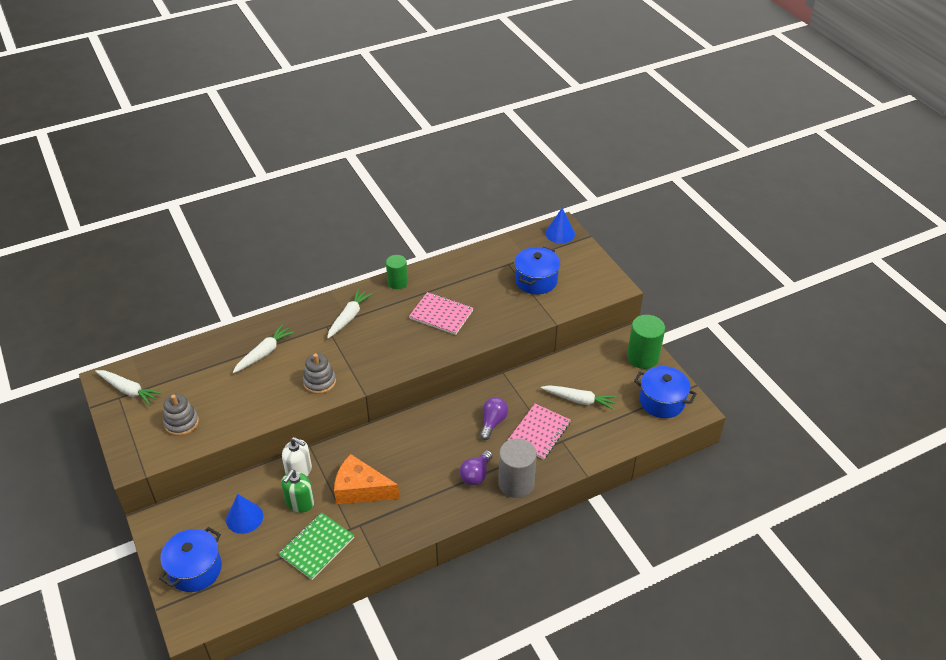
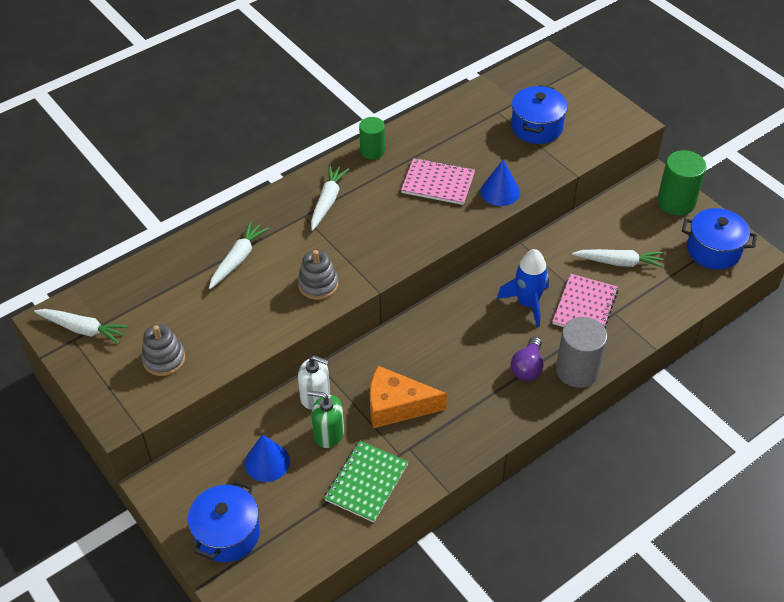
camera: 10 degrees left, 5 degrees up
green soap dispenser [281,470,314,513] -> green soap dispenser turned 90 degrees clockwise [308,391,344,448]
purple light bulb [480,397,508,440] -> blue rocket [497,249,549,328]
blue cone [545,208,575,243] -> blue cone moved to [480,159,520,206]

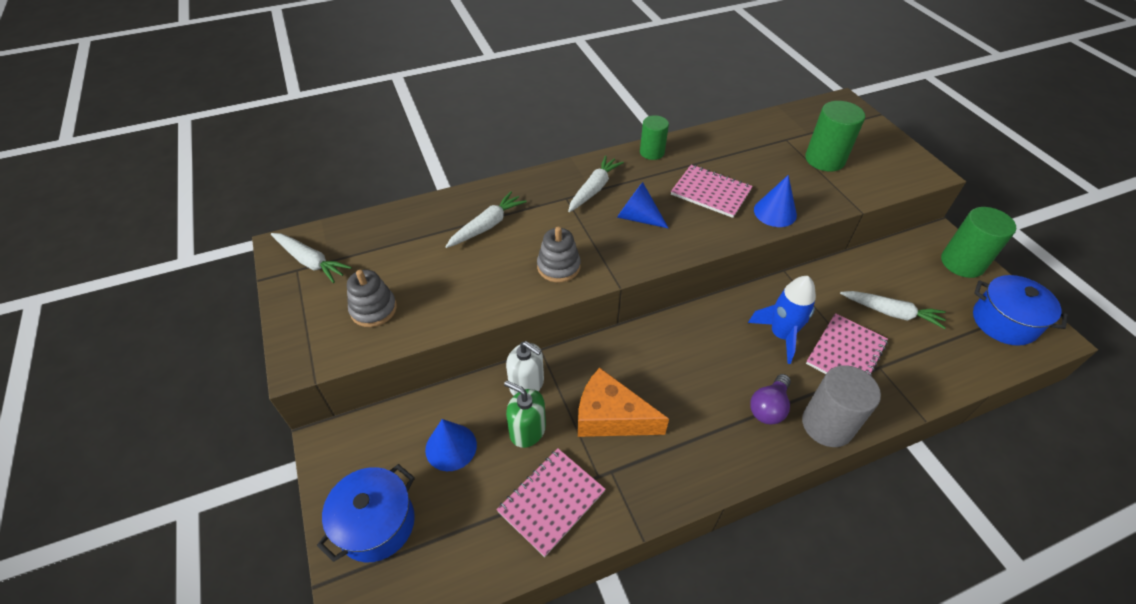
camera: 15 degrees right, 0 degrees up
green notebook [324,441,408,523] -> pink notebook [496,449,606,557]
blue pot [511,85,568,144] -> green cylinder [805,101,865,172]
none -> blue cone [617,182,669,229]

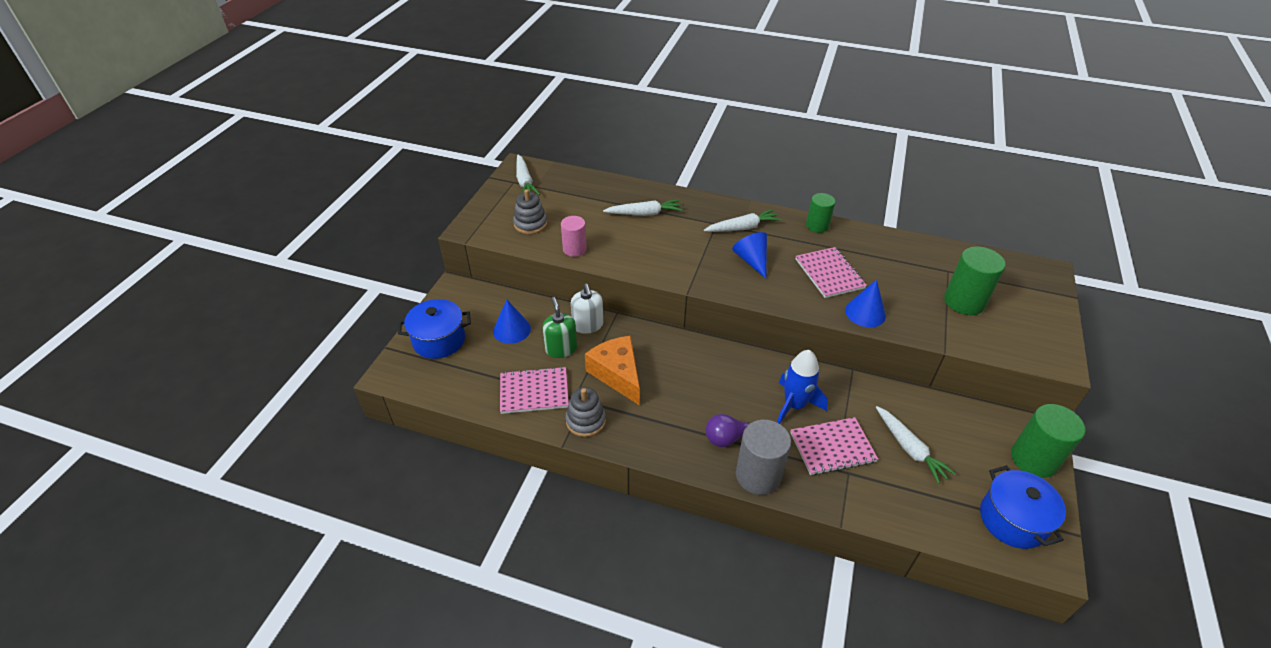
camera: 40 degrees right, 5 degrees down
grey stacking toy [537,227,581,282] -> grey stacking toy moved to [565,387,606,437]
none -> pink cylinder [561,216,587,257]

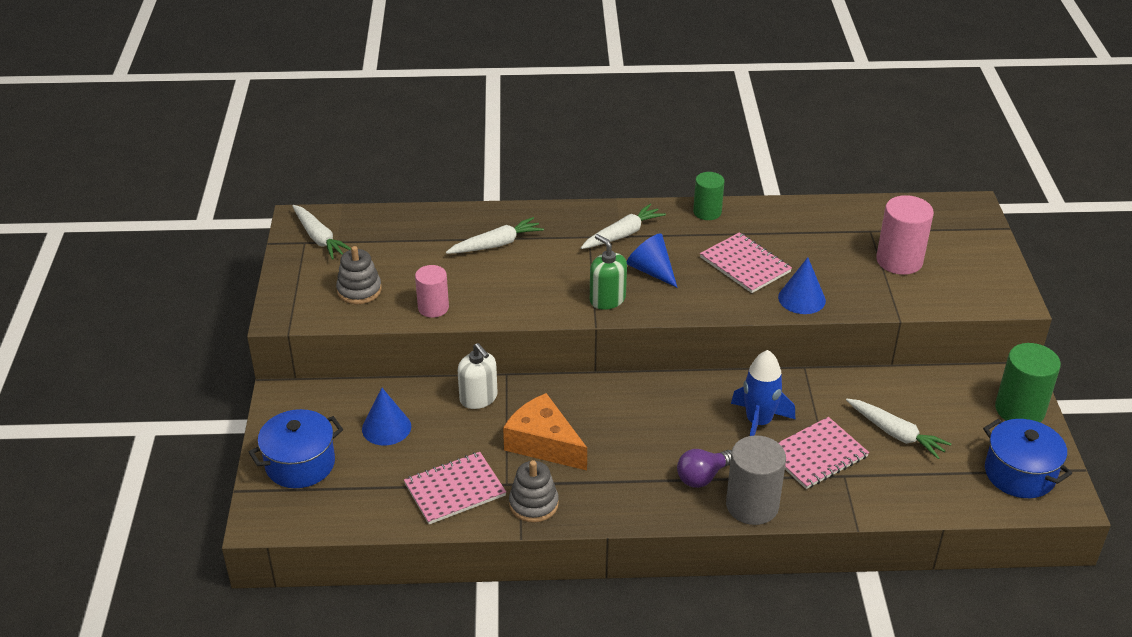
camera: 20 degrees left, 5 degrees down
green soap dispenser [542,297,577,358] -> green soap dispenser moved to [590,234,627,310]
green cylinder [944,247,1006,315] -> pink cylinder [876,195,934,275]

